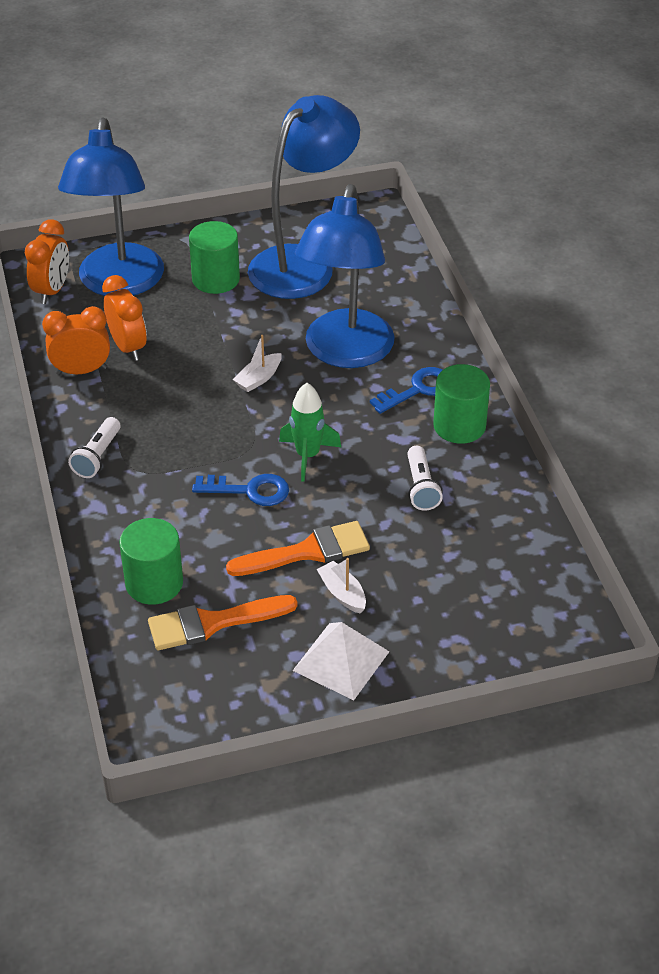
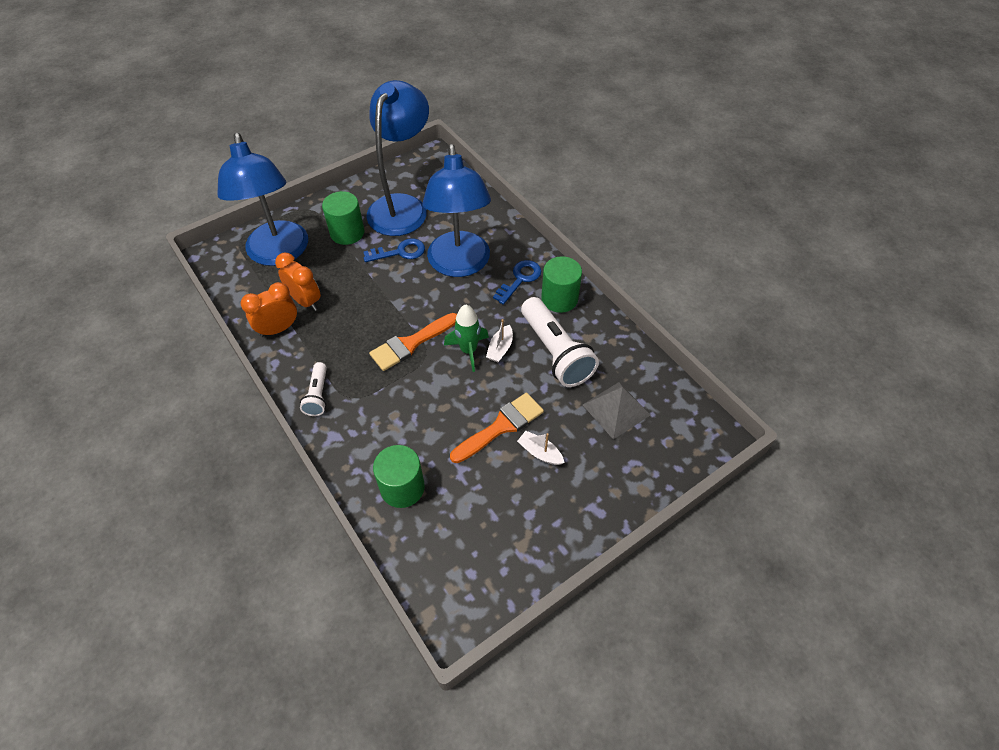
camera: 20 degrees left, 10 degrees up
orange clock [25,219,69,304] -> none
orange brush [148,595,297,650] -> orange brush moved to [369,313,457,371]
blue key [192,474,289,506] -> blue key moved to [364,238,425,262]
white boat [233,335,282,392] -> white boat moved to [486,319,513,362]
white pyramid [293,622,390,700] -> none
white flashlight [407,446,443,511] -> white flashlight [521,297,599,387], size x1.89
none -> grey pyramid [583,382,650,440]

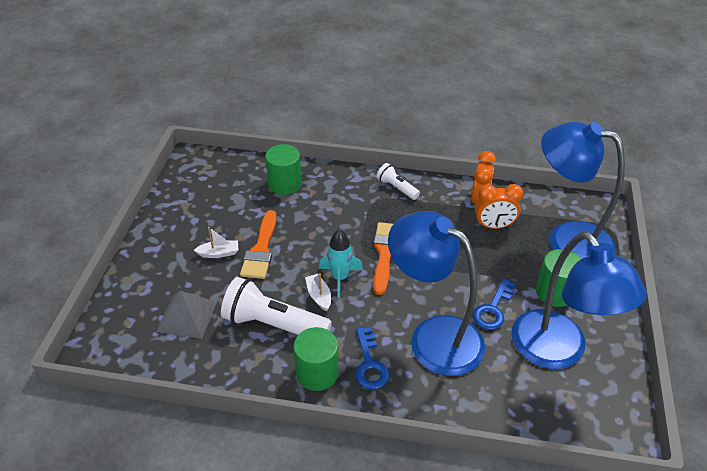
camera: 135 degrees right, 10 degrees down
green rocket [444,305,489,372] -> turquoise rocket [319,229,363,298]

